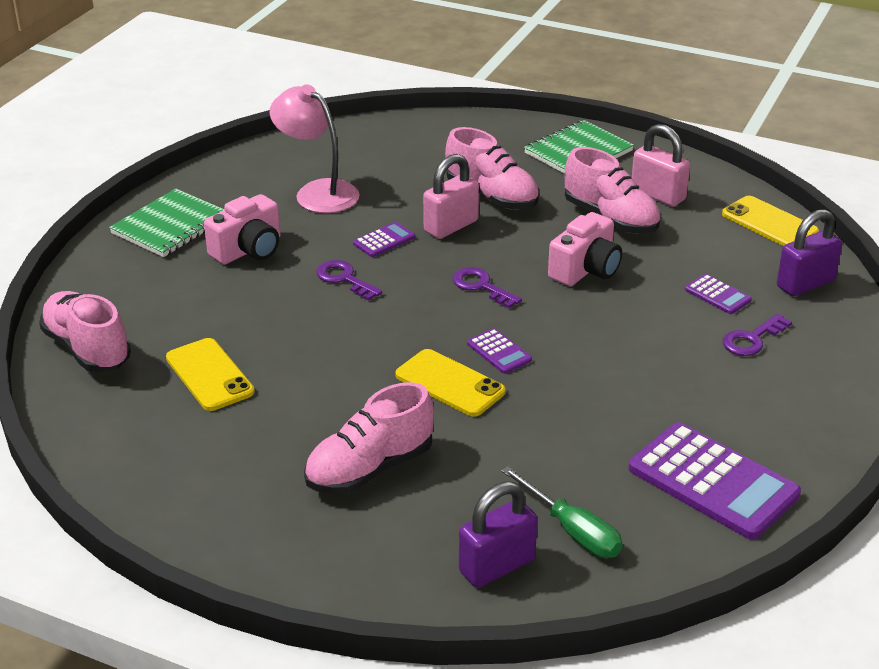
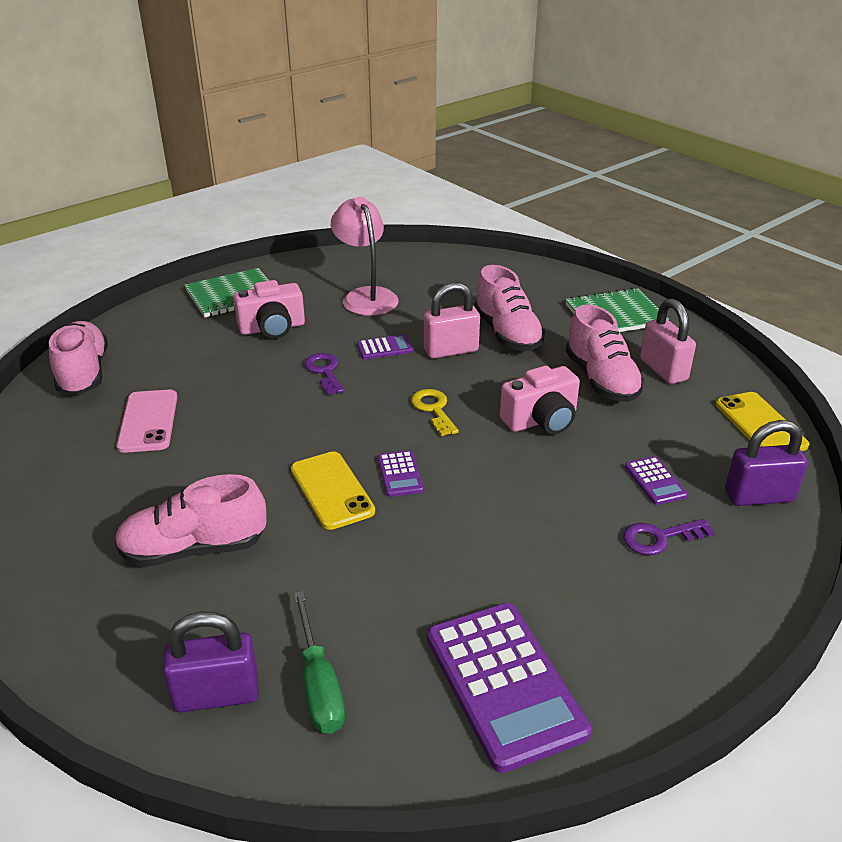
camera: 25 degrees right, 0 degrees up
yellow phone [166,338,255,411] -> pink phone [116,390,177,453]
purple key [452,267,522,308] -> yellow key [411,389,459,436]

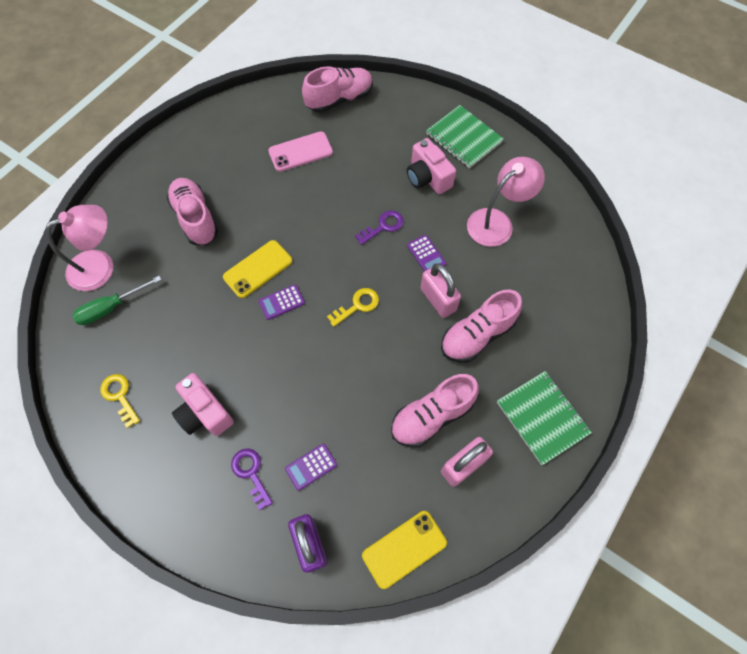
camera: 75 degrees right, 30 degrees up
purple padlock [163,612,259,712] -> pink lamp [46,205,113,291]
purple calculator [427,603,592,773] -> yellow key [100,374,140,428]
pink camera [500,366,580,435] -> pink camera moved to [172,373,234,436]

